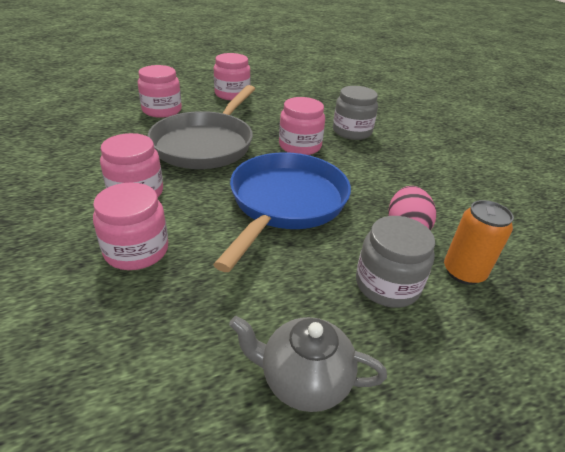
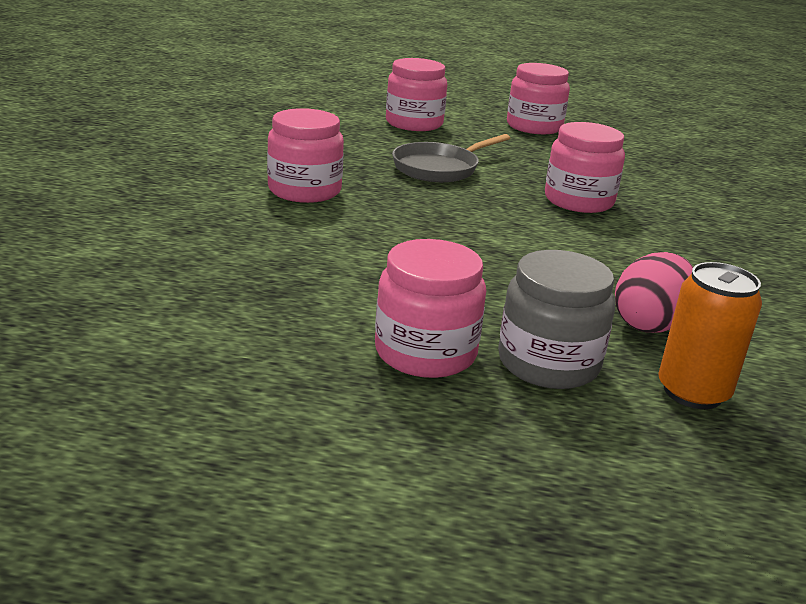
camera: 30 degrees right, 10 degrees down
pink jar [93,182,168,270] -> pink jar moved to [375,239,486,378]
grey pan [148,85,255,169] -> grey pan [392,134,510,182], size x0.57
blue pan [213,152,351,272] -> none
grey teapot [229,316,387,412] -> none
grey jar [333,86,378,140] -> none

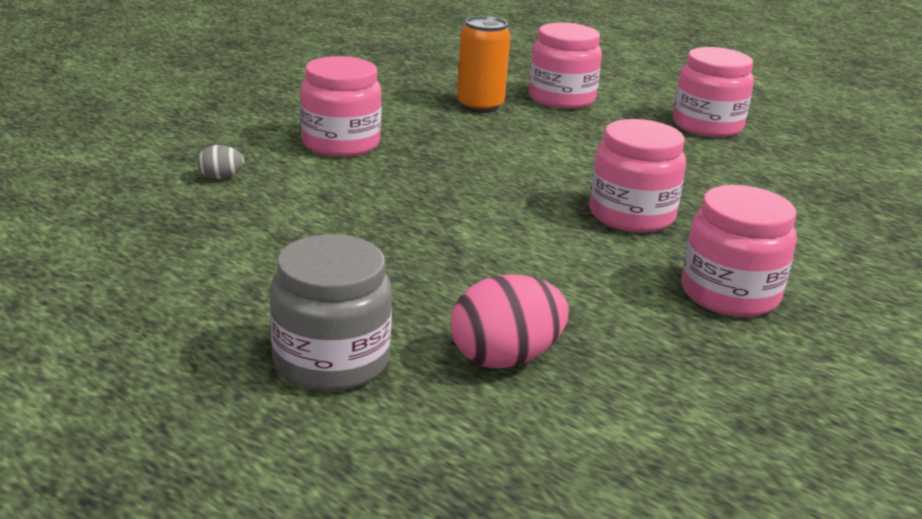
camera: 30 degrees right, 0 degrees up
pink jar [375,239,486,378] -> pink jar moved to [681,185,797,317]
grey pan [392,134,510,182] -> none
orange can [658,262,762,409] -> orange can moved to [457,16,511,113]
none -> grey egg [197,145,244,179]

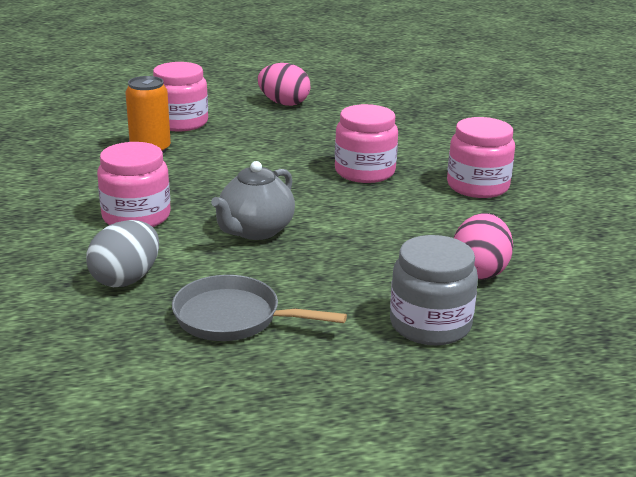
camera: 50 degrees left, 0 degrees up
grey egg [197,145,244,179] -> grey egg [86,220,159,287], size x2.00
pink jar [673,47,754,137] -> pink egg [258,63,310,106]
none -> grey pan [172,275,347,341]
none -> grey teapot [211,161,295,240]

